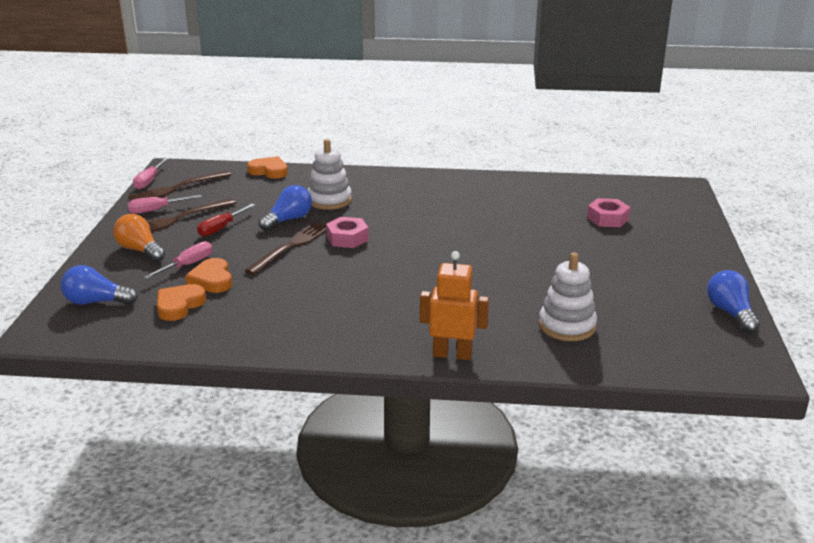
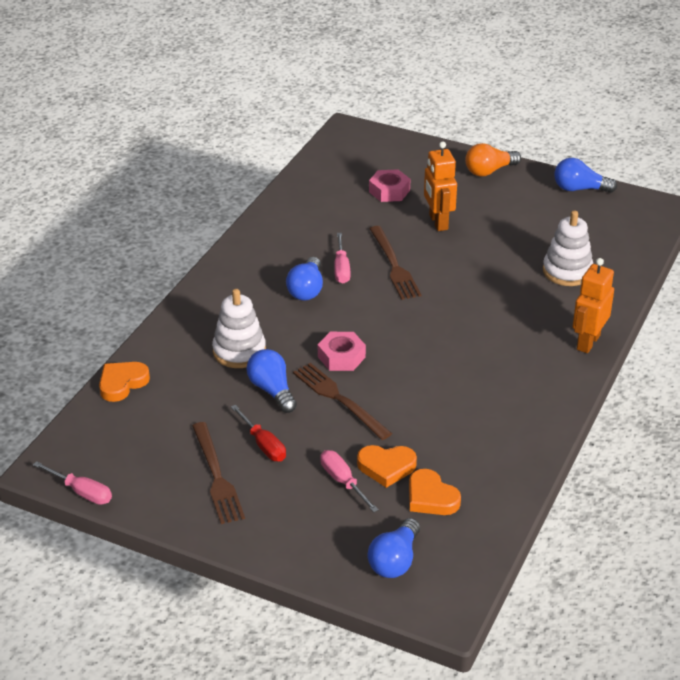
camera: 70 degrees left, 10 degrees up
orange light bulb [113,214,165,262] -> orange light bulb moved to [465,143,521,176]
brown fork [128,171,231,200] -> brown fork moved to [369,226,421,300]
pink screwdriver [128,195,202,214] -> pink screwdriver moved to [334,233,350,284]
none -> blue light bulb [286,257,323,300]
none -> orange robot [424,141,457,231]

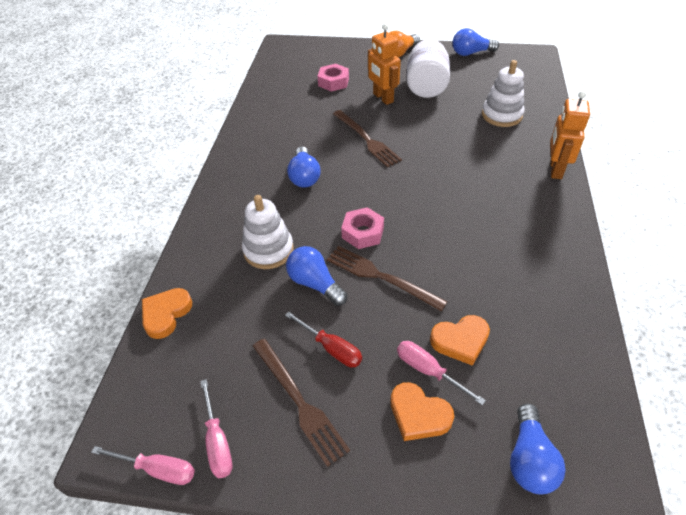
camera: 15 degrees left, 10 degrees up
pink screwdriver [334,233,350,284] -> pink screwdriver moved to [200,379,233,478]
orange heart [409,469,461,515] -> orange heart moved to [391,382,454,441]
none -> white jar [407,39,450,98]

